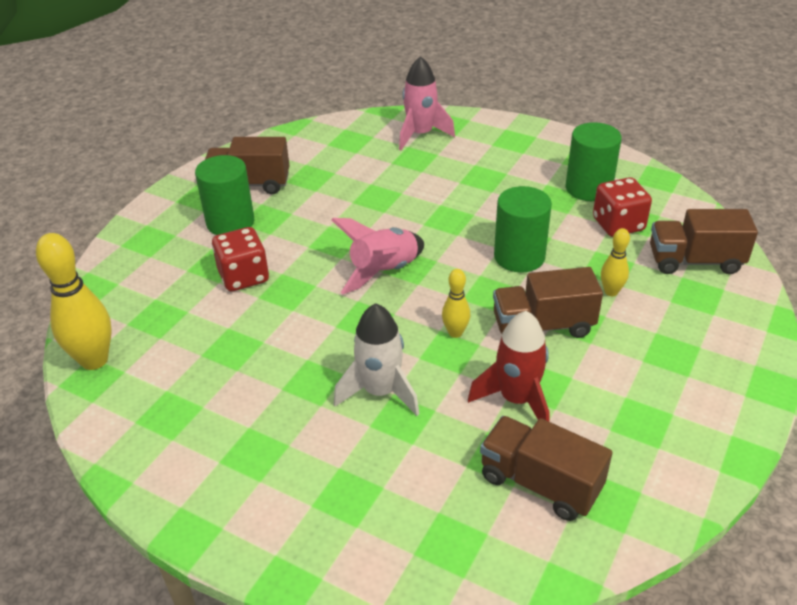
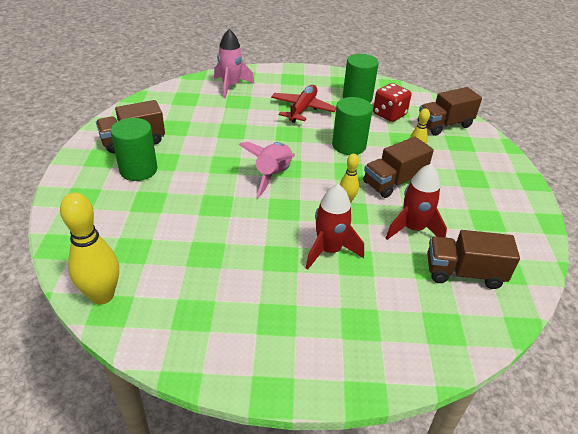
camera: 30 degrees left, 0 degrees up
red dice [212,227,269,291] -> none
white rocket [334,303,420,416] -> red rocket [306,184,364,270]
none -> red plane [271,85,336,123]

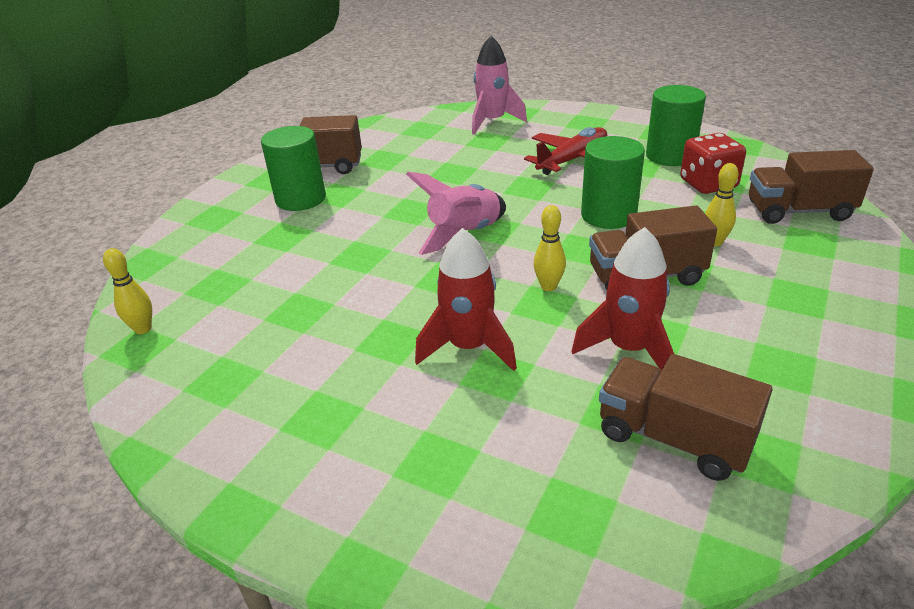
camera: 30 degrees right, 5 degrees down
yellow bowling pin [60,192,119,305] -> yellow bowling pin [103,248,152,334], size x0.53

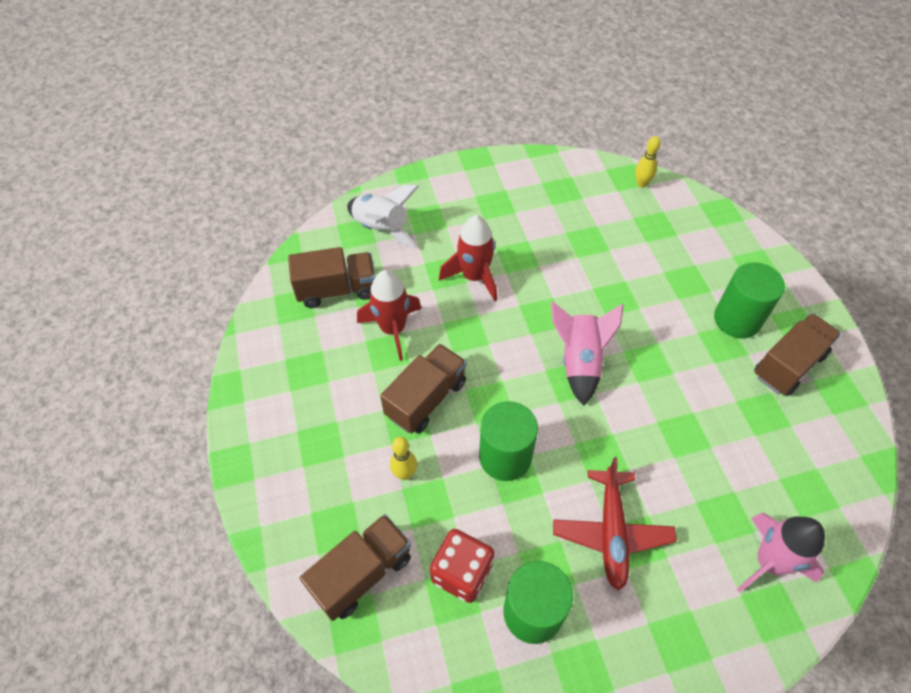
camera: 135 degrees right, 20 degrees up
yellow bowling pin [534,205,566,291] -> none
none -> white rocket [347,185,419,248]

